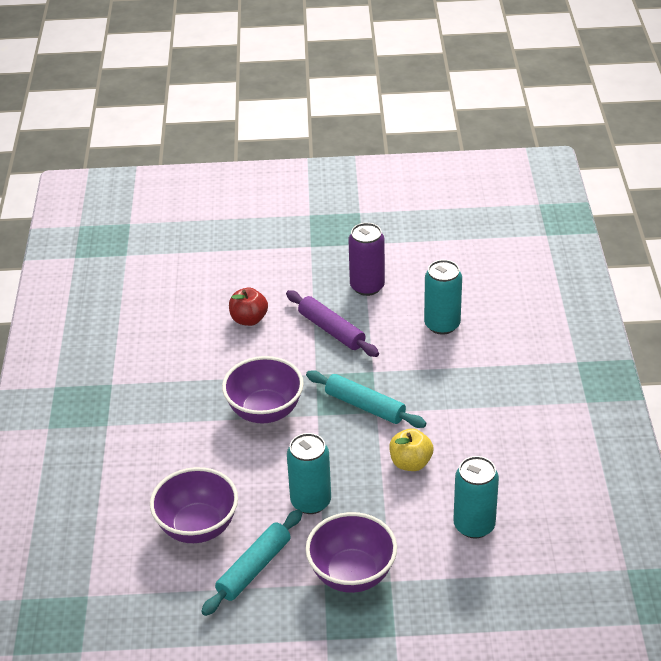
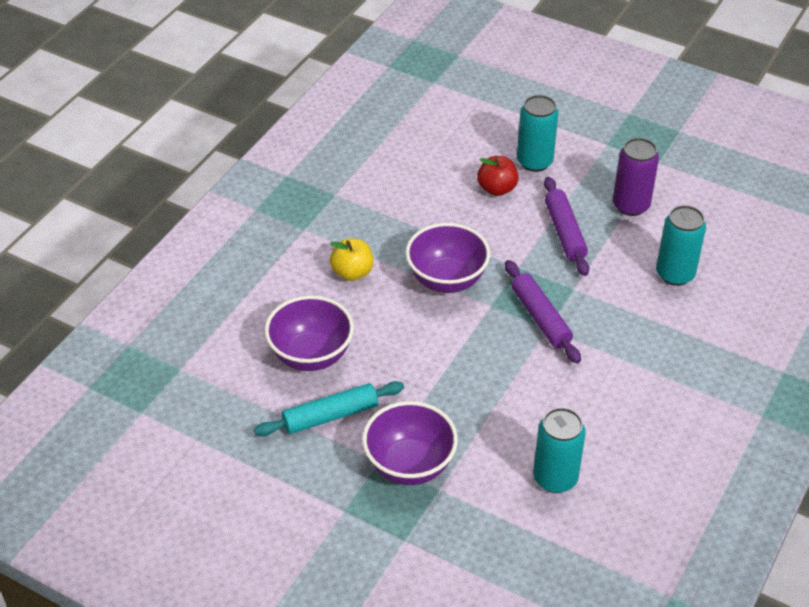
camera: 30 degrees right, 5 degrees up
turquoise can [287,433,331,514] -> turquoise can moved to [517,95,558,172]
turquoise rolling pin [306,370,426,428] -> purple rolling pin [505,260,581,364]
yellow apple [389,428,433,471] -> yellow apple moved to [330,238,373,281]

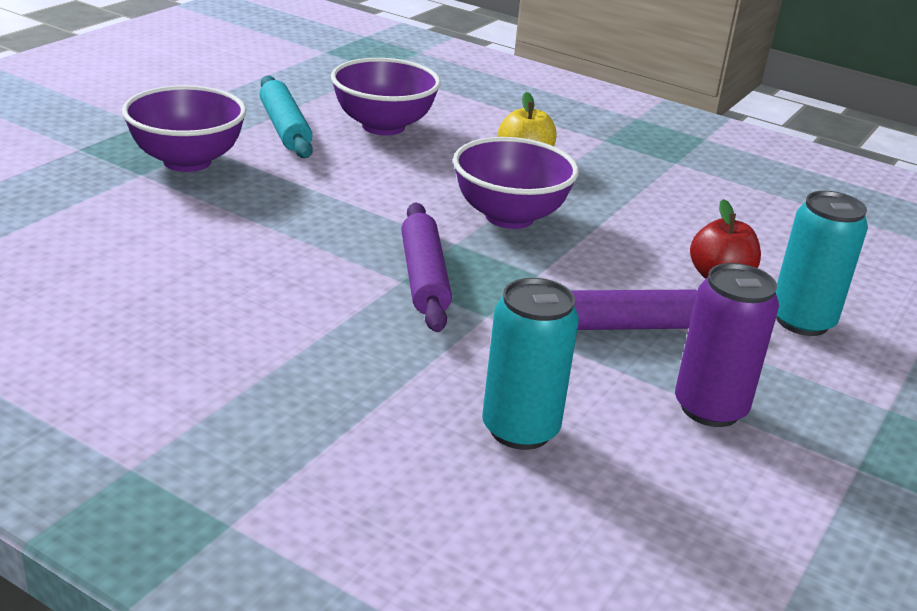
camera: 90 degrees right, 15 degrees down
purple rolling pin [505,260,581,364] -> purple rolling pin turned 75 degrees counterclockwise [401,203,452,332]
turquoise can [533,408,585,493] -> none

